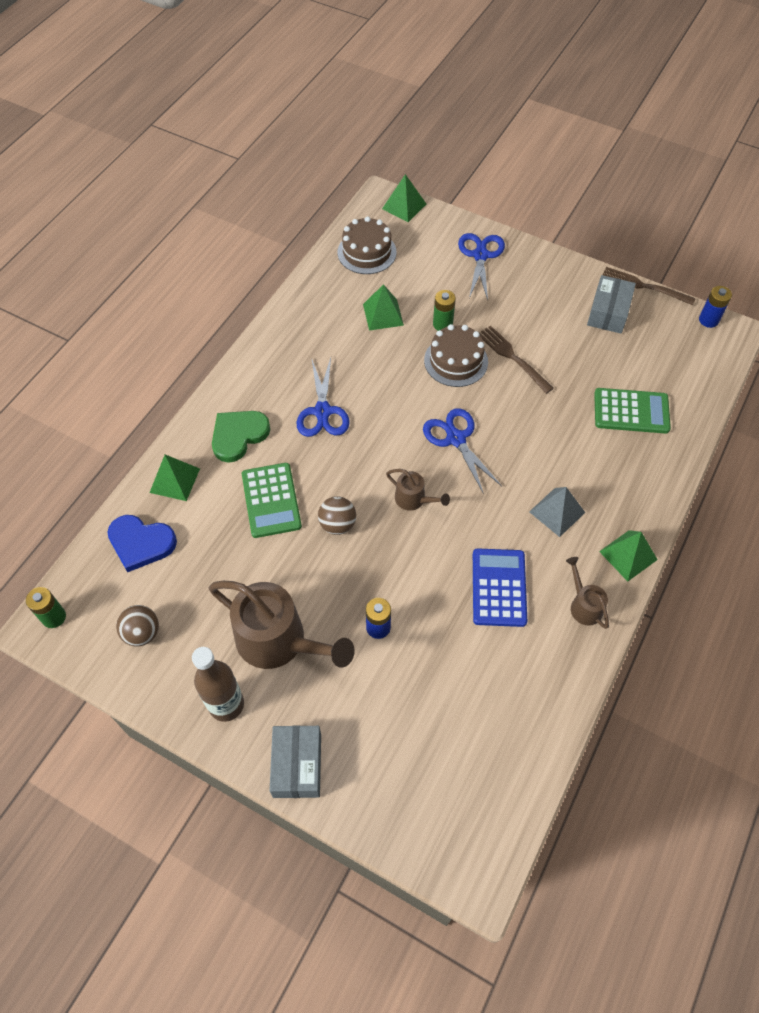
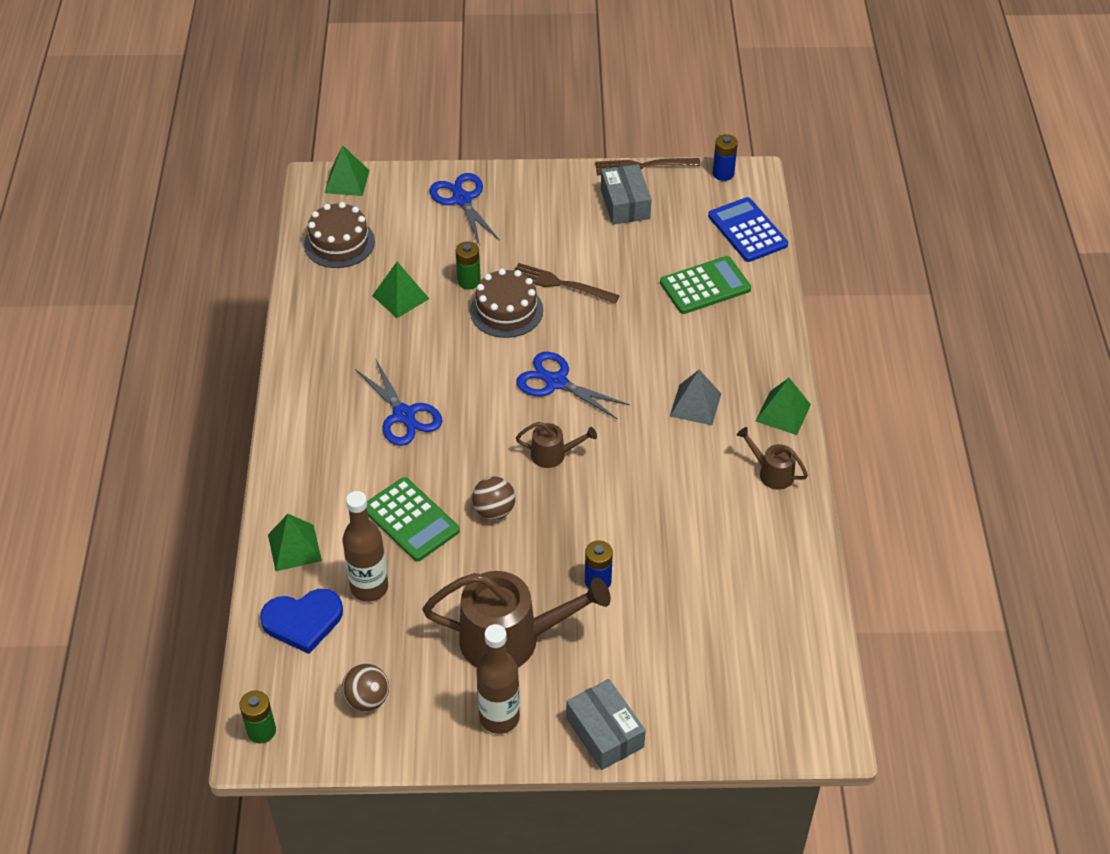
camera: 30 degrees left, 10 degrees down
green heart [212,411,271,463] -> none
blue calculator [473,548,527,627] -> blue calculator moved to [708,197,788,262]
none -> brown bottle [342,491,388,602]

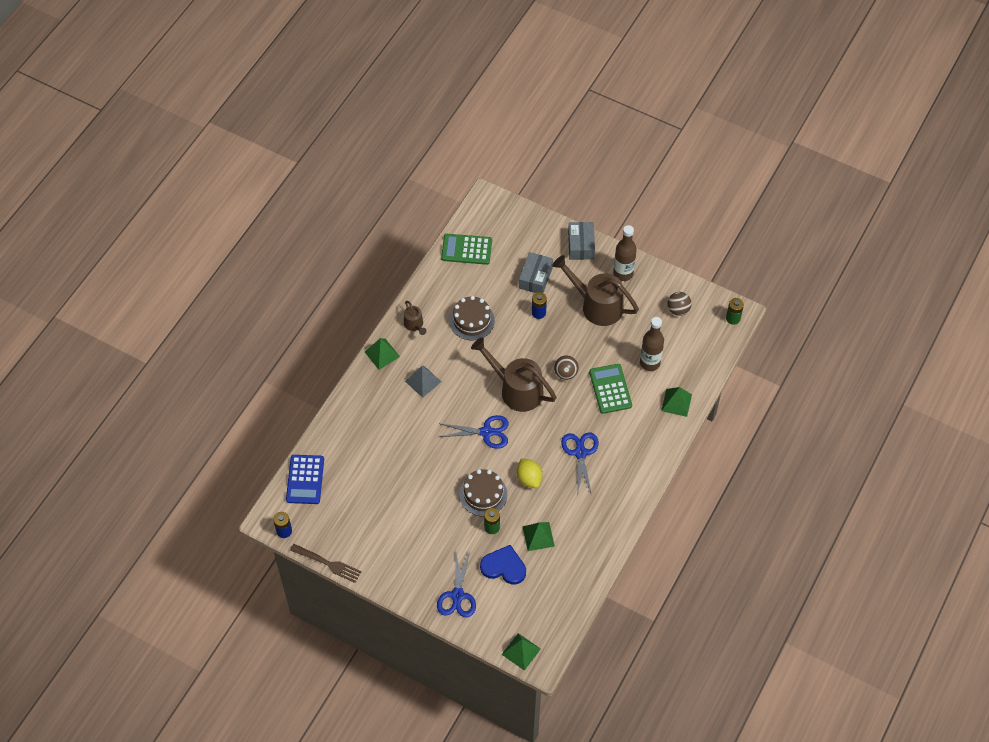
camera: 150 degrees left, 10 degrees up
blue heart [260,589,343,654] -> blue heart moved to [480,545,526,585]
brown cake [304,202,375,268] -> brown cake moved to [449,296,495,340]
brown fork [514,263,620,304] -> none
blue scissors [516,352,630,420] -> blue scissors turned 60 degrees counterclockwise [439,415,509,449]
brown watering can [516,422,597,468] -> brown watering can [471,337,557,412], size x2.08
grey box [601,164,651,224] -> grey box moved to [519,252,553,293]
green calculator [660,256,751,314] -> green calculator moved to [441,234,492,265]
none -> yellow lemon [517,458,542,488]

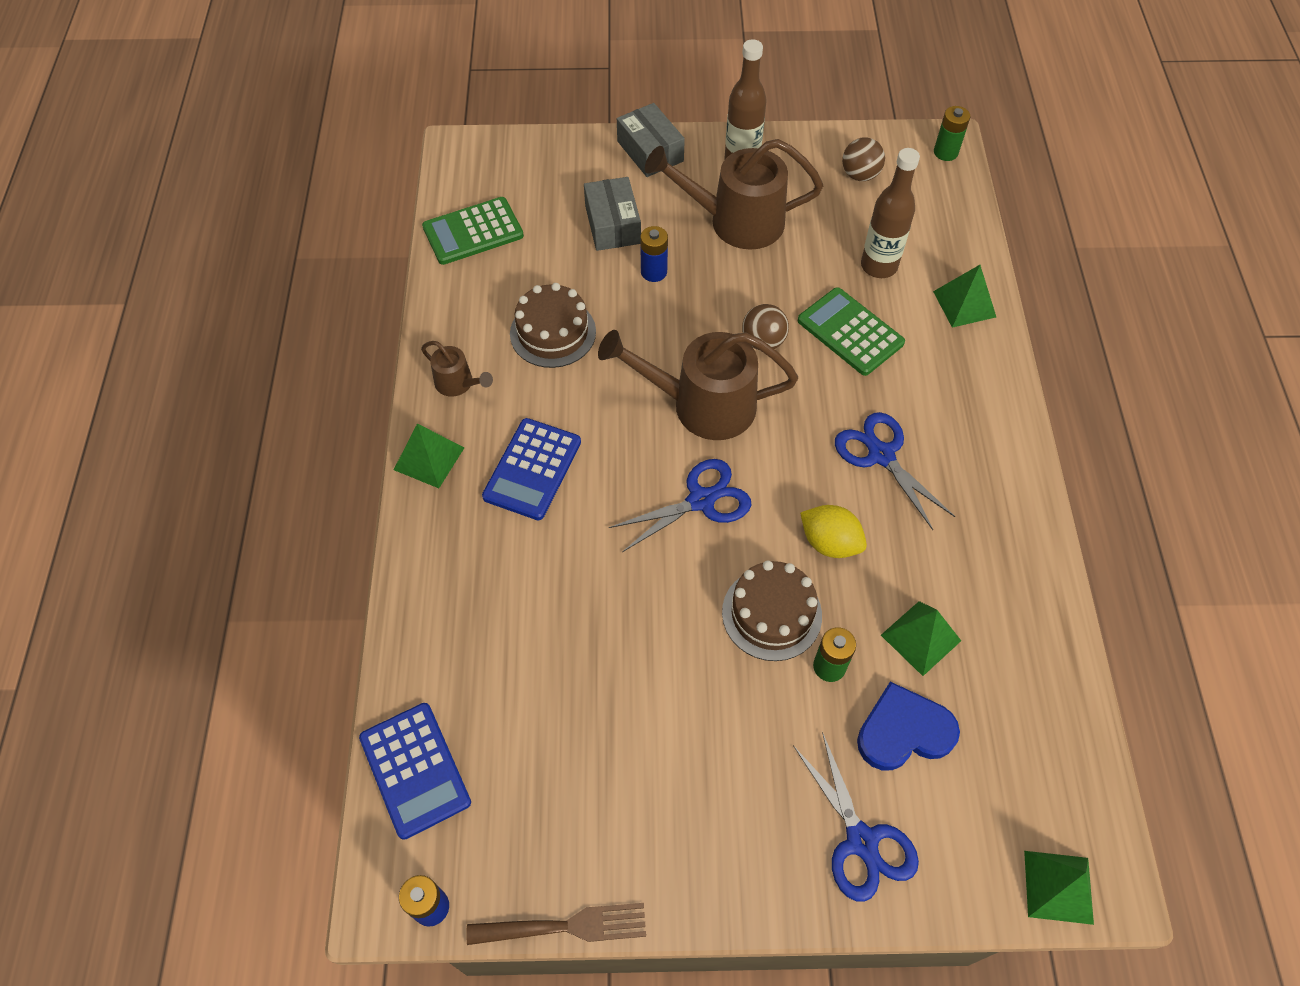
camera: 30 degrees left, 0 degrees up
grey pyramid [405,366,441,398] -> blue calculator [482,418,581,520]

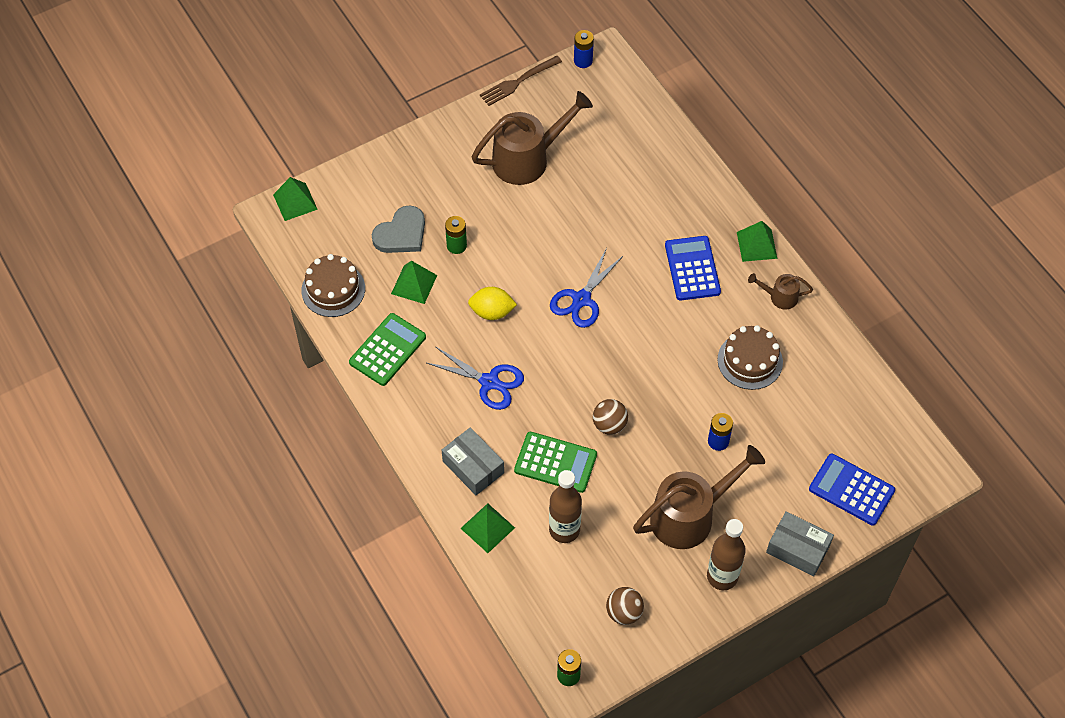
camera: 150 degrees right, 0 degrees up
blue calculator [359,703,471,840] -> blue calculator moved to [809,454,895,526]
green calculator [422,197,524,265] -> green calculator moved to [349,313,426,386]
grey box [584,177,641,251] -> grey box moved to [442,428,504,495]
brown watering can [598,330,798,440] -> brown watering can moved to [472,91,593,185]
brown cake [722,561,822,661] -> brown cake moved to [301,254,365,317]
blue scissors [793,732,919,902] -> none
blue heart [857,682,960,770] -> grey heart [372,206,425,253]

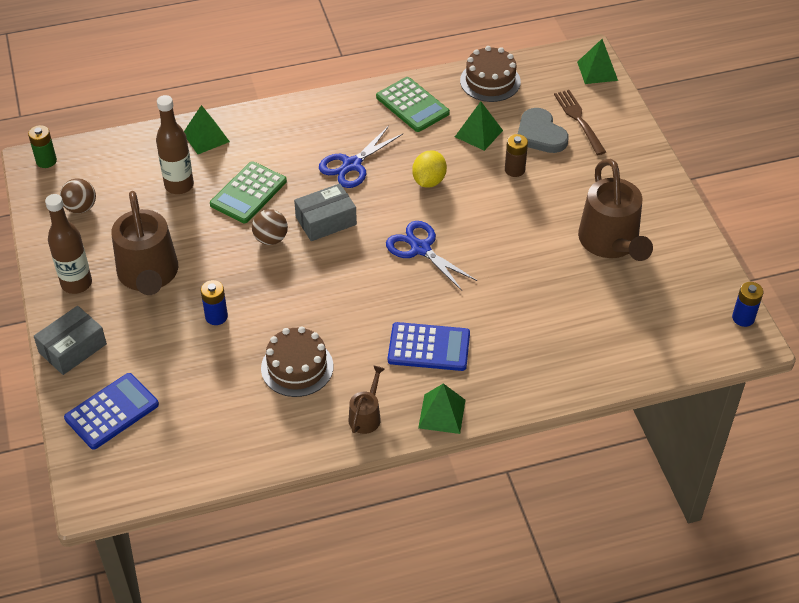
camera: 105 degrees right, 10 degrees down
grey box [442,428,504,495] -> grey box moved to [294,183,357,241]
green battery [445,216,467,254] -> brown battery [505,134,528,177]
brown fork [480,56,562,106] -> brown fork moved to [554,90,606,155]

